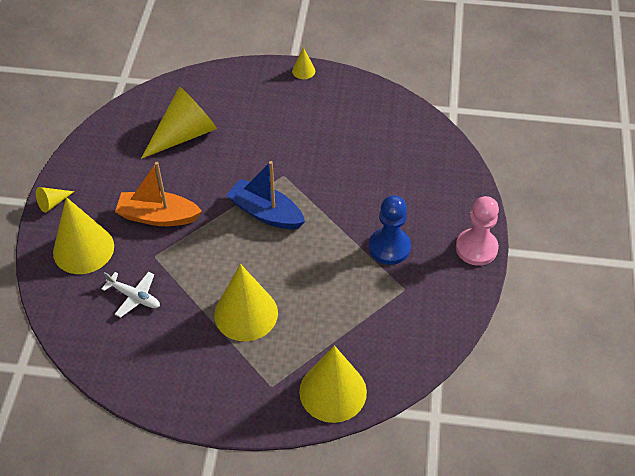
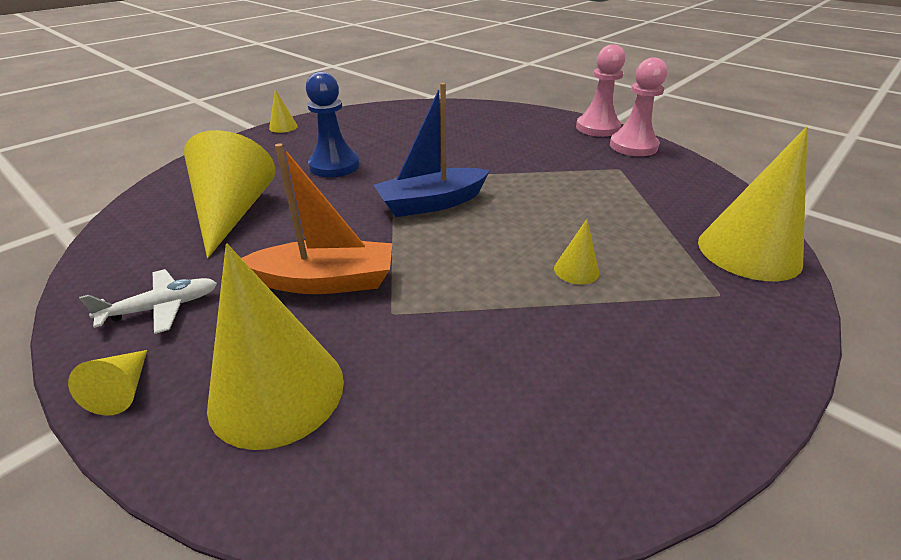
camera: 55 degrees left, 15 degrees down
white plane [102,272,160,318] -> white plane moved to [79,269,217,334]
orange boat [115,162,202,226] -> orange boat turned 135 degrees counterclockwise [241,143,392,294]
yellow cone [214,264,278,341] -> yellow cone [554,219,599,285], size x0.45
blue pawn [369,195,411,265] -> blue pawn moved to [306,72,360,177]
none -> pink pawn [610,58,667,156]

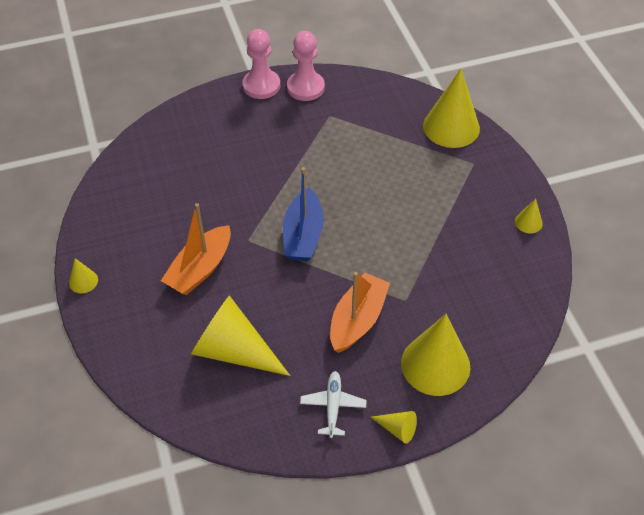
camera: 60 degrees left, 15 degrees up
blue pawn [306,72,360,177] -> orange boat [161,203,231,295]
yellow cone [554,219,599,285] -> yellow cone moved to [515,199,543,234]

